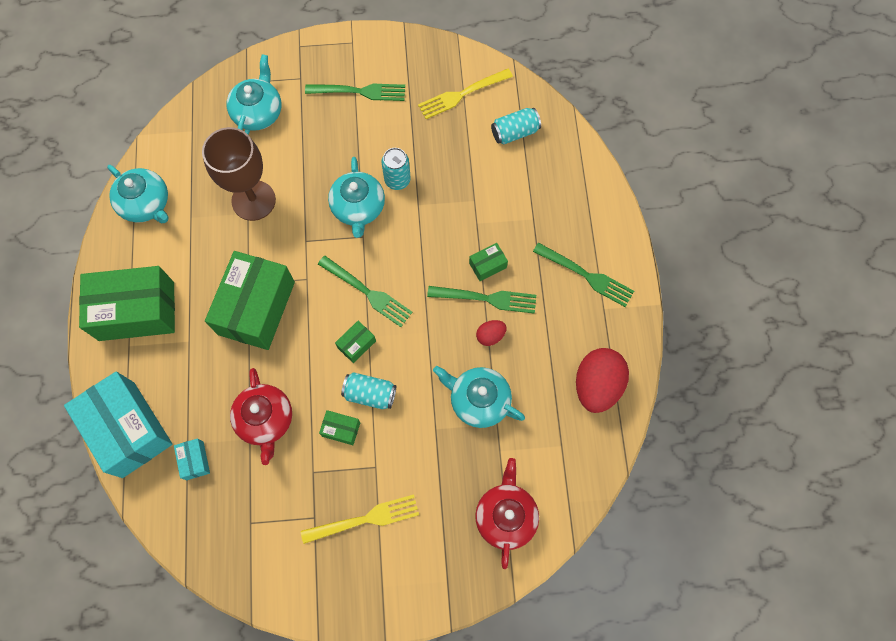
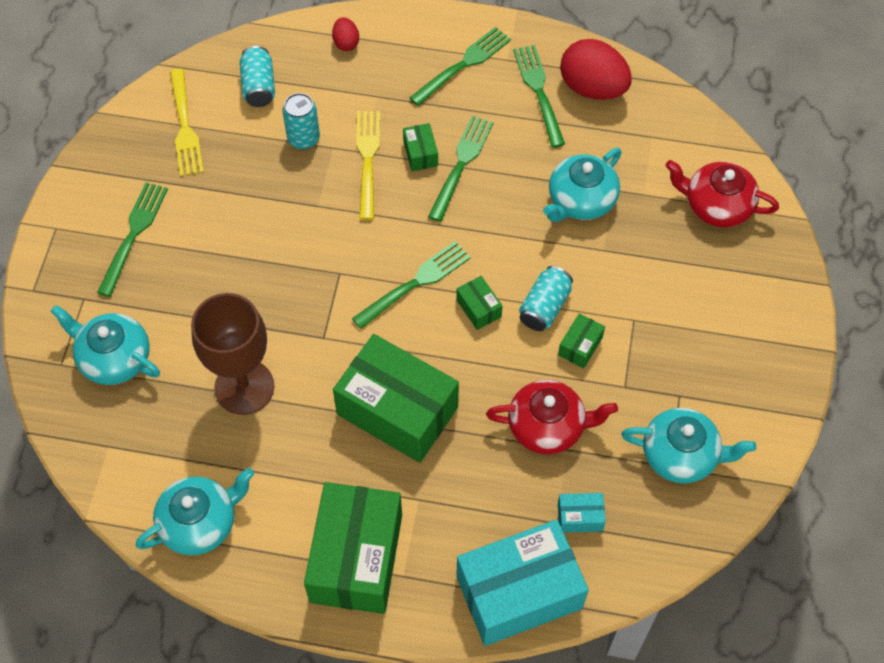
camera: 75 degrees left, 10 degrees down
yellow fork [301,494,419,544] -> yellow fork moved to [356,111,380,220]
turquoise teapot [328,157,385,238] -> turquoise teapot moved to [621,408,757,484]
turquoise can [382,148,411,190] -> turquoise can moved to [283,93,320,150]
red egg [476,320,507,346] -> red egg moved to [332,17,359,51]
none -> green fork [513,45,565,148]

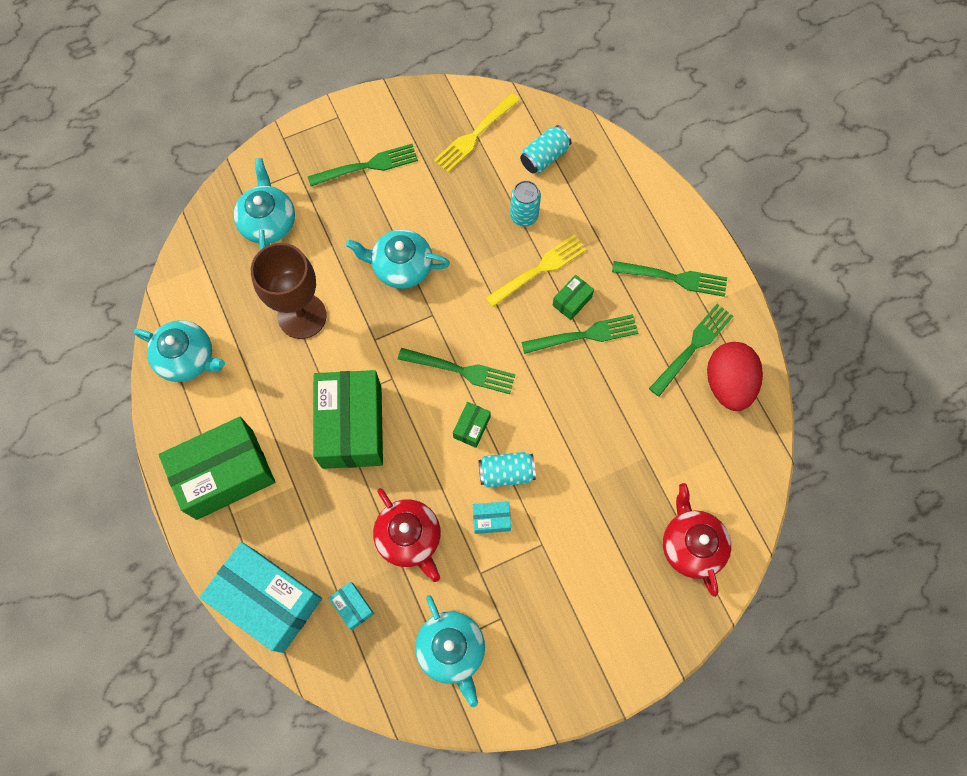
camera: 55 degrees right, 10 degrees up
red egg [332,17,359,51] -> none
turquoise teapot [543,148,622,222] -> turquoise teapot moved to [346,229,450,289]
green box [558,313,605,368] -> turquoise box [473,501,511,534]

